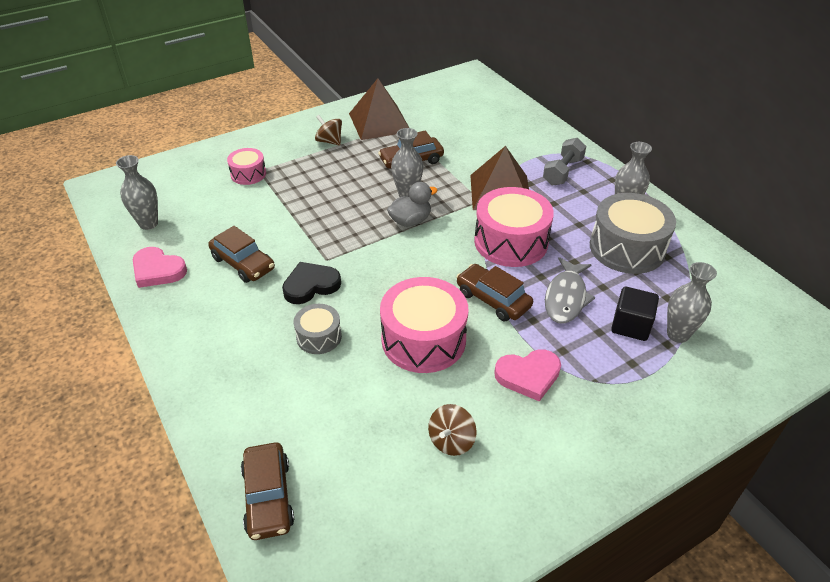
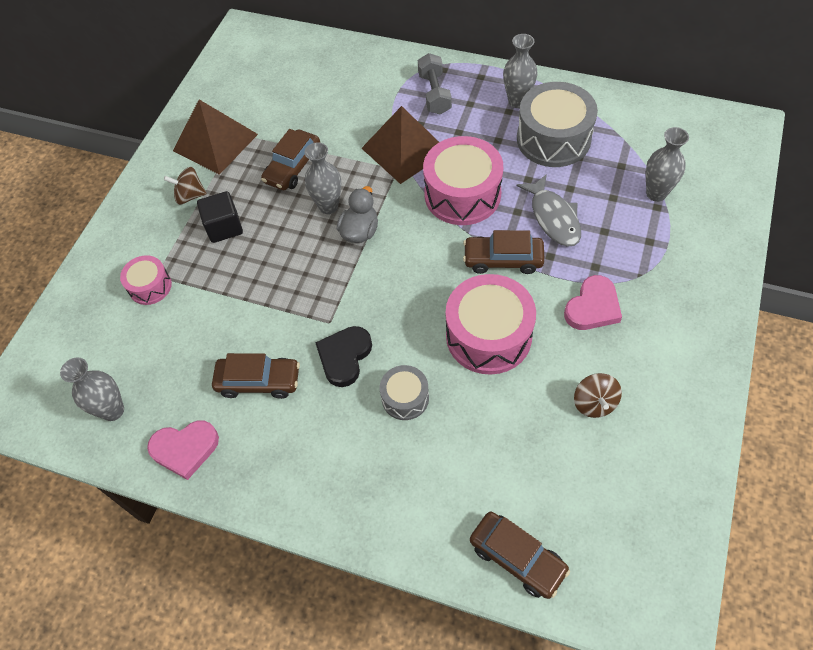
camera: 35 degrees left, 15 degrees up
black cube [611,287,659,341] -> black cube moved to [197,191,243,243]

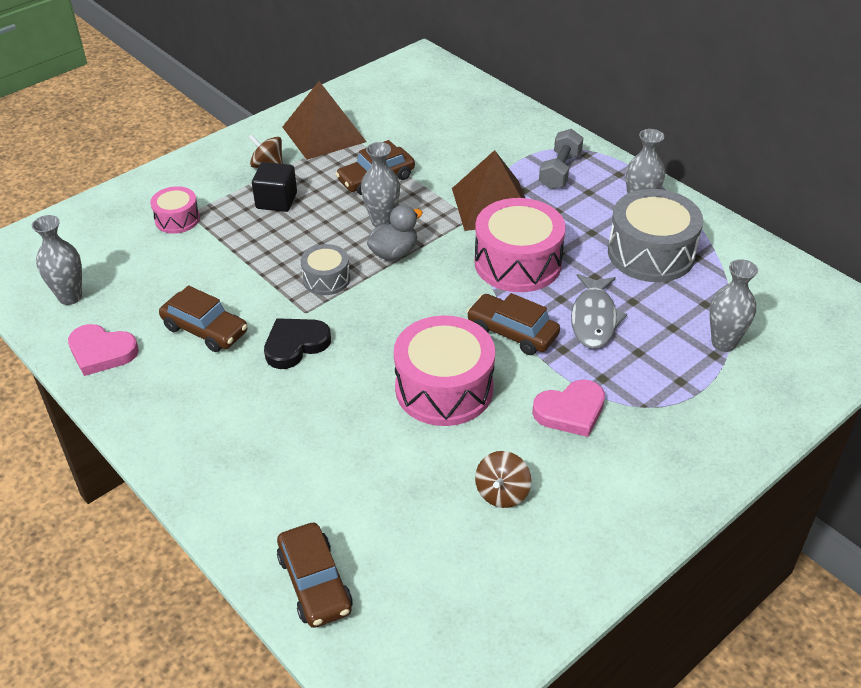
camera: 25 degrees right, 15 degrees down
grey drum [380,365,429,420] -> grey drum moved to [301,244,350,295]

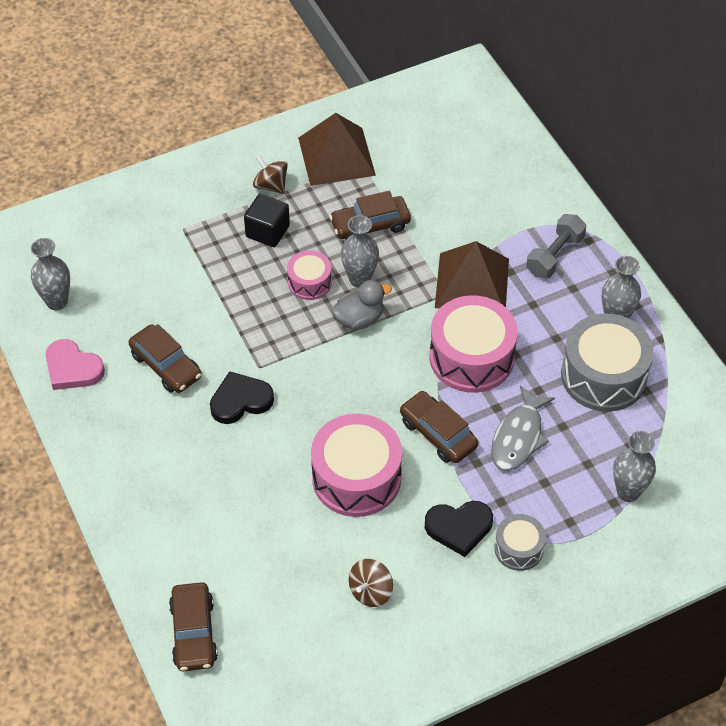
camera: 15 degrees right, 10 degrees up
pink drum [150,186,200,234] -> pink drum moved to [287,250,332,300]
grey drum [301,244,350,295] -> grey drum moved to [494,514,546,571]
pink heart [532,380,605,437] -> black heart [425,501,493,557]

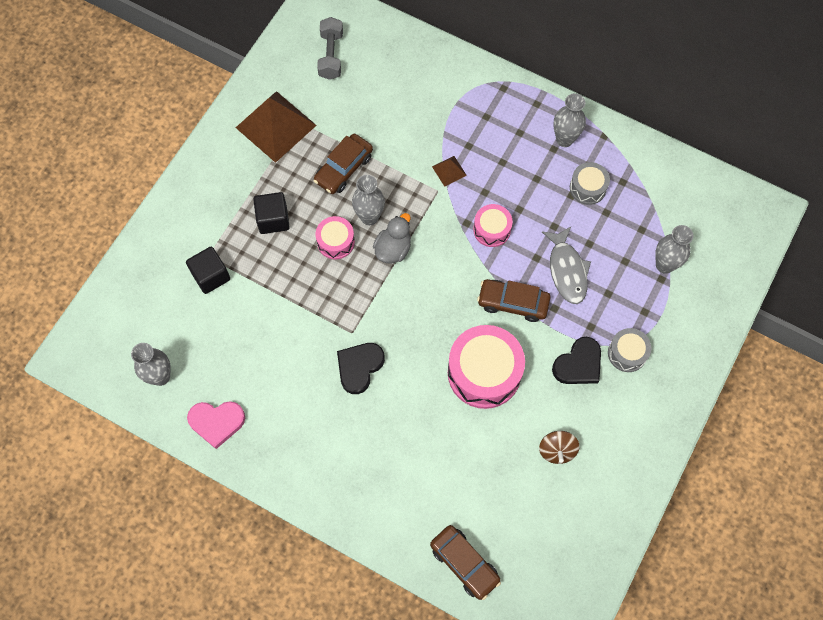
camera: 35 degrees left, 15 degrees up
brown car [128,324,202,393] -> none
brown spinning top [253,155,288,194] -> none
pink drum [430,295,518,393] -> pink drum [473,204,513,247], size x0.53
brown pyramid [435,241,509,309] -> brown pyramid [432,156,467,187], size x0.44
grey dumbbell [526,214,586,278] -> grey dumbbell moved to [317,17,343,80]
grey drum [561,314,654,412] -> grey drum [570,162,610,205], size x0.53
none -> black cube [186,247,230,294]

